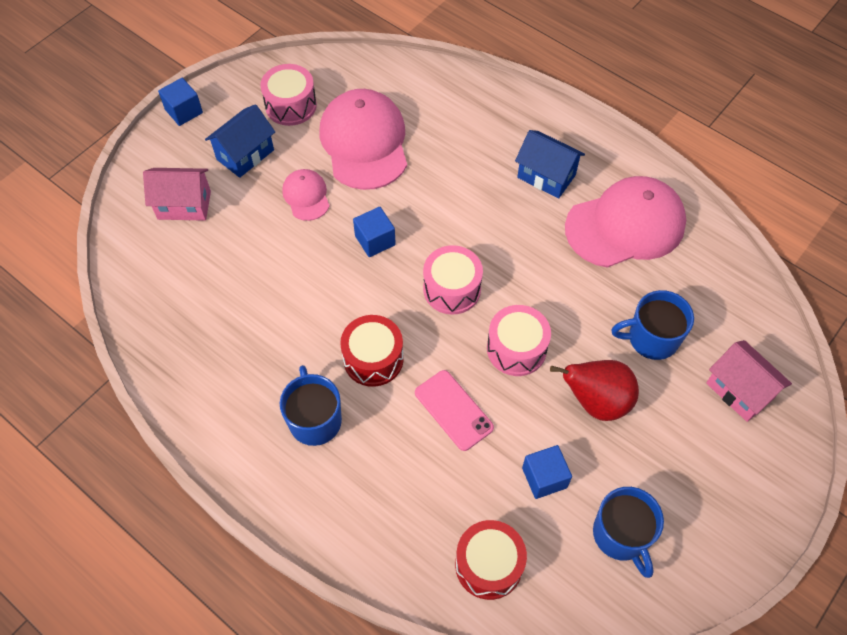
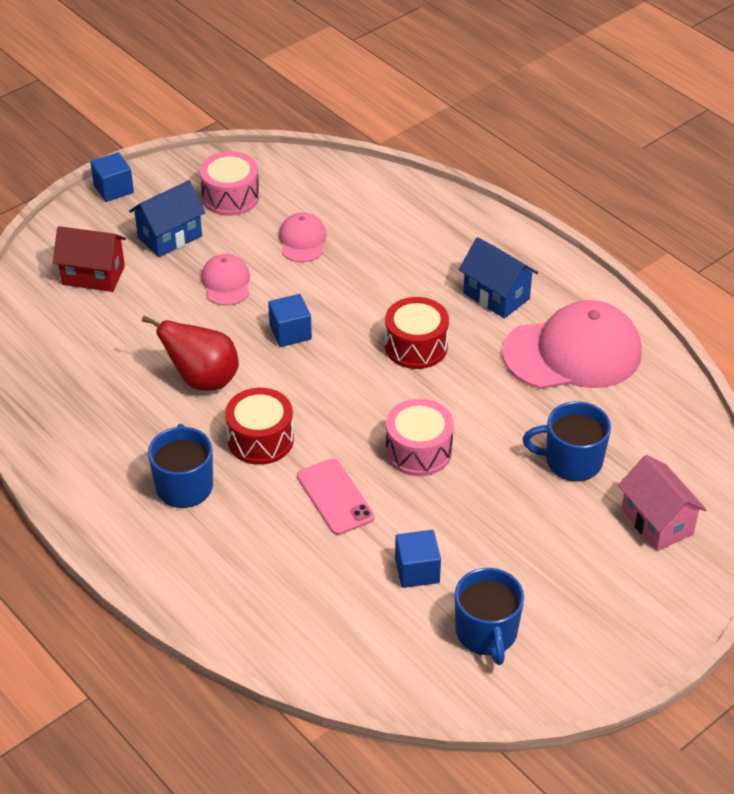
camera: 10 degrees right, 15 degrees down
pink house [143,168,211,221] -> red house [53,226,126,292]
pink cap [320,89,407,190] -> pink cap [279,212,327,262], size x0.49
pink drum [423,245,483,315] -> none
red drum [455,520,527,600] -> red drum moved to [385,297,449,369]
red pear [550,360,639,421] -> red pear moved to [142,316,239,391]

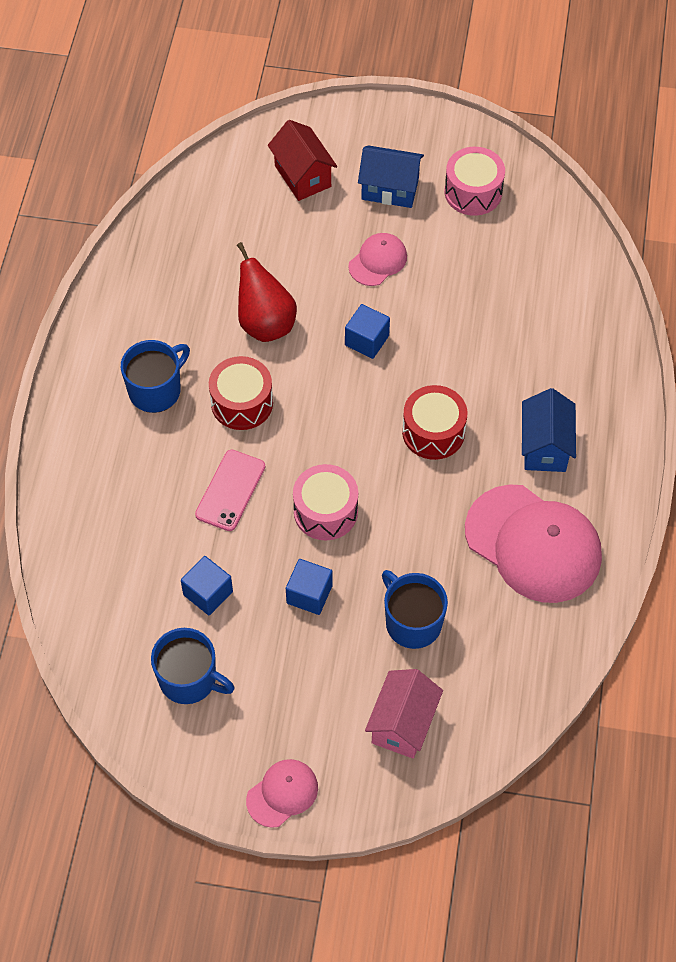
camera: 50 degrees right, 15 degrees up
blue cube [90,152,134,202] -> blue cube moved to [286,559,333,615]
pink cap [279,212,327,262] -> pink cap moved to [246,759,318,828]
blue mug [455,568,524,665] -> blue mug turned 105 degrees counterclockwise [151,628,235,704]

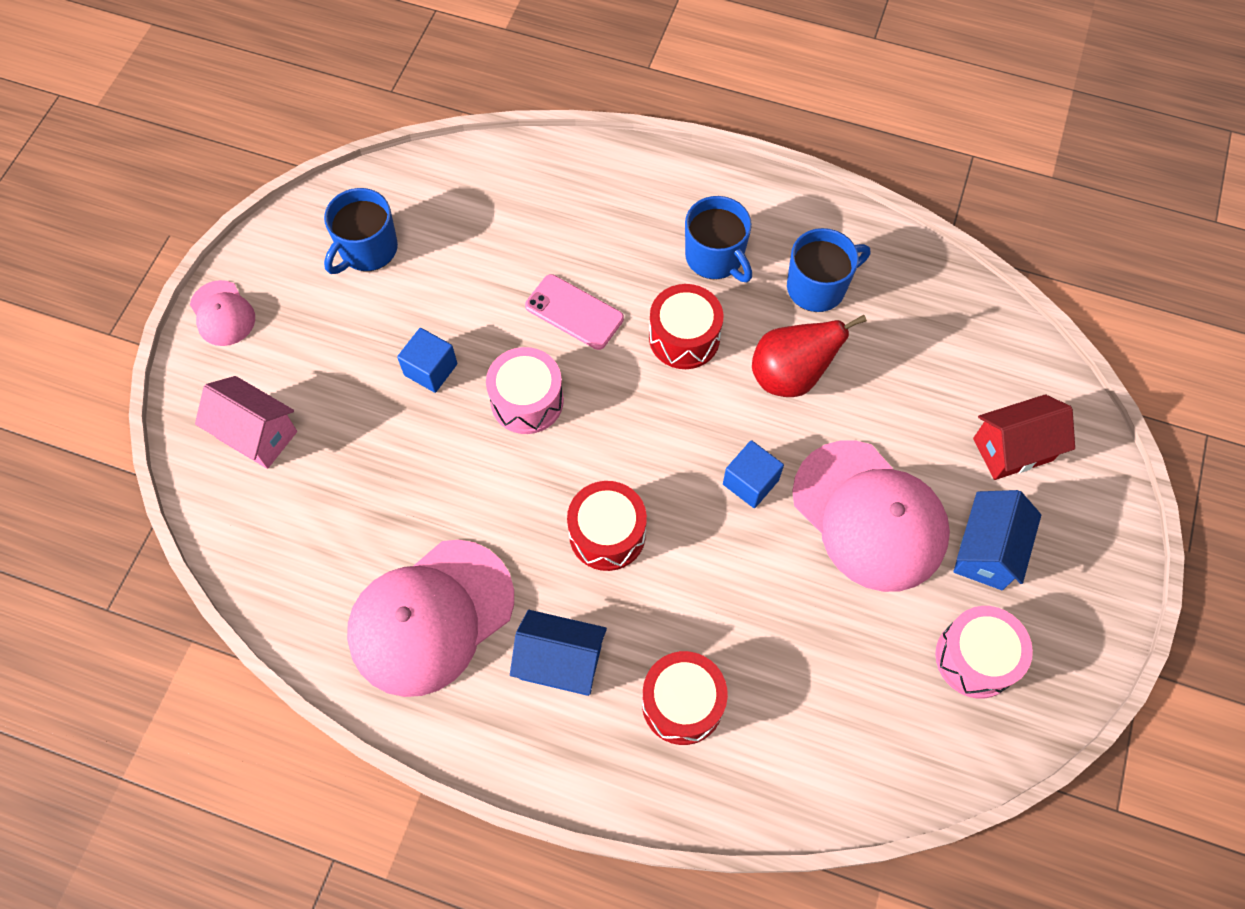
camera: 100 degrees right, 5 degrees up
blue cube [181,556,233,616] -> none
pink cap [348,233,407,286] -> pink cap [792,441,950,592], size x2.03
blue mug [382,570,448,649] -> blue mug moved to [787,228,870,312]
none -> red drum [642,651,728,745]

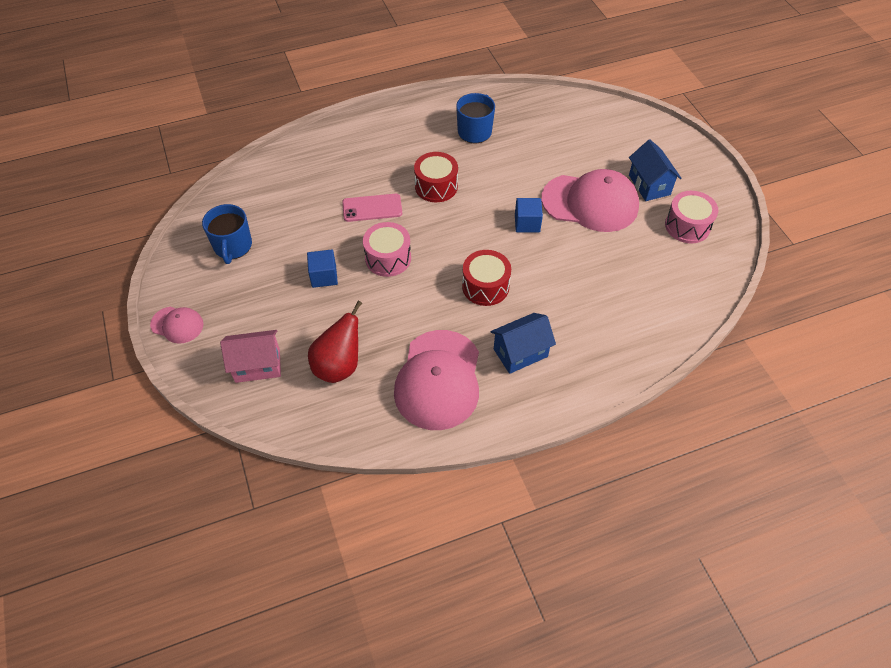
camera: 40 degrees left, 10 degrees down
red drum [642,651,728,745] -> none
blue mug [685,196,752,282] -> none
red pear [752,315,867,397] -> red pear moved to [308,301,362,383]
red house [973,394,1075,480] -> none

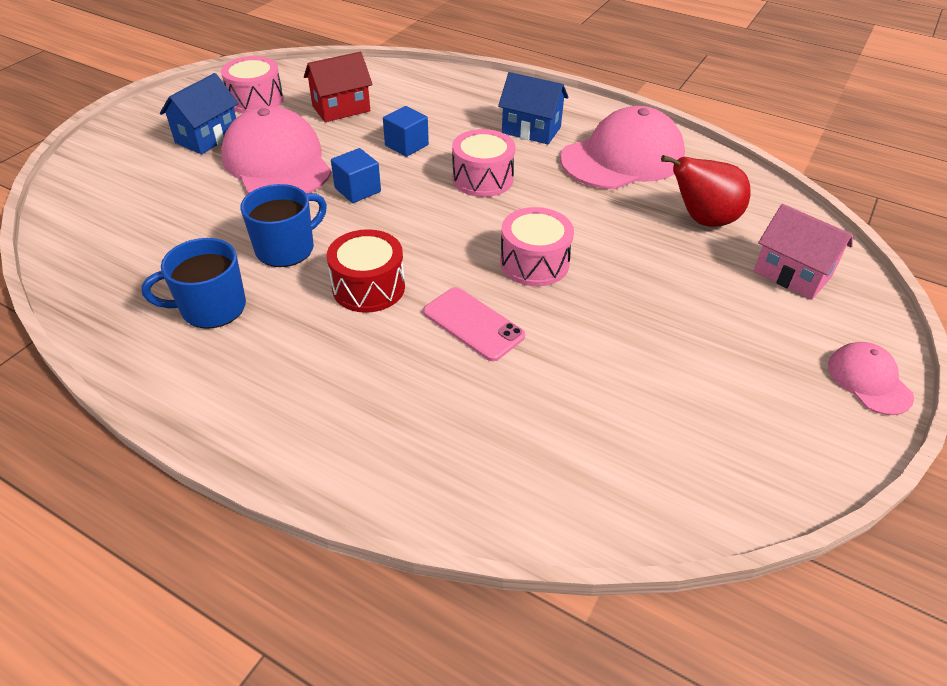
camera: 130 degrees left, 10 degrees down
blue mug [202,204,252,264] -> blue mug moved to [241,184,327,267]
blue cube [307,250,338,288] -> blue cube moved to [383,106,429,157]
red drum [462,250,511,306] -> pink drum [452,129,515,197]
none -> red house [304,52,373,122]

